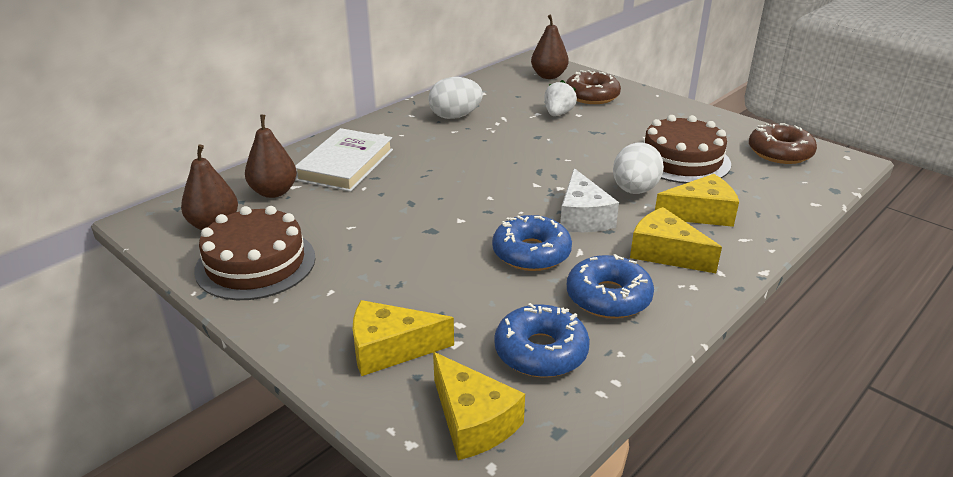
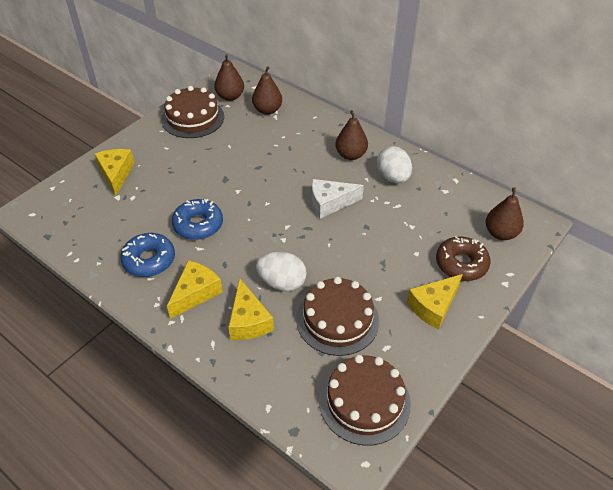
camera: 85 degrees right, 15 degrees up
white book [295,128,393,192] -> none
yellow cheese [433,352,525,460] -> yellow cheese moved to [407,274,463,330]
blue donut [494,303,590,378] -> none
white strawberry [544,80,577,116] -> none
white cheese [560,168,619,232] -> white cheese moved to [312,179,364,219]
brown donut [749,123,817,164] -> brown cake [319,355,411,446]
none -> brown pear [335,110,368,160]

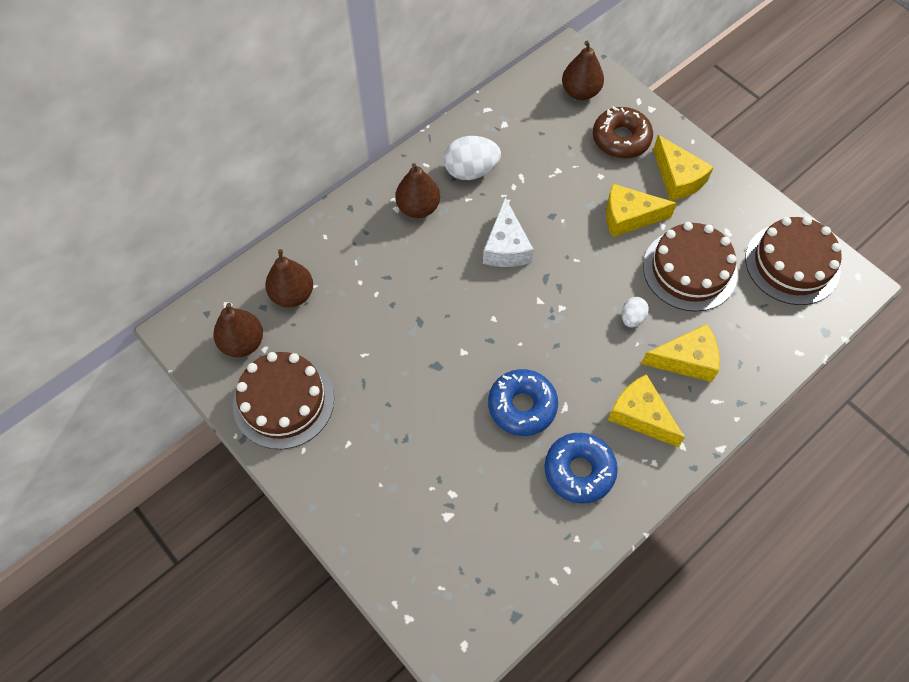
camera: 80 degrees left, 15 degrees up
yellow cheese [95,149,135,196] -> yellow cheese moved to [606,183,677,237]
white egg [256,252,307,292] -> white egg [622,297,649,328], size x0.55

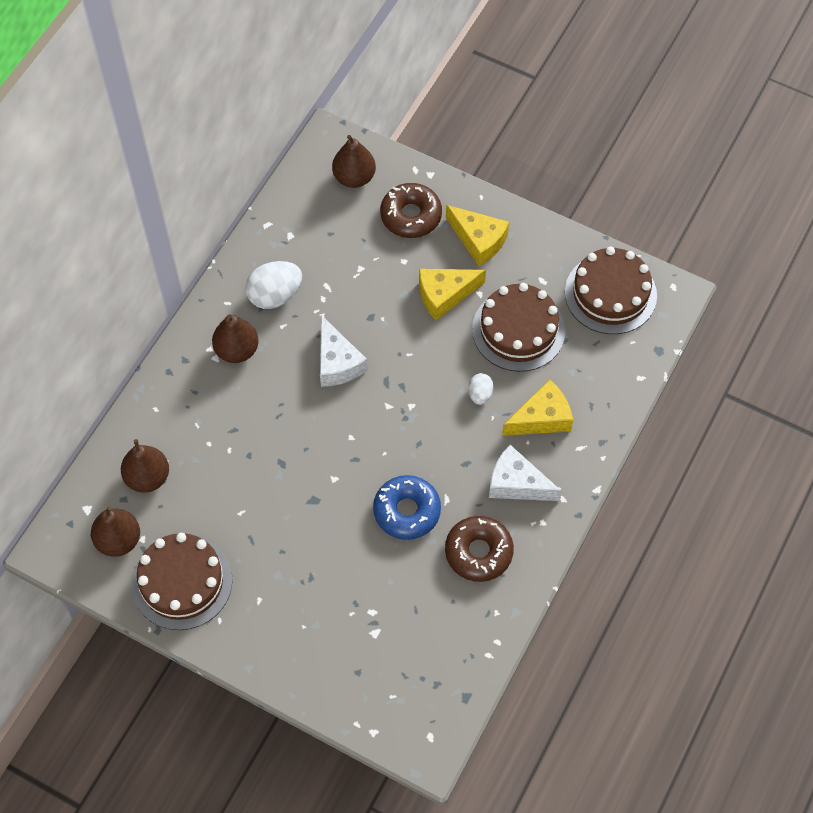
camera: 20 degrees left, 0 degrees up
blue donut [544,433,618,504] -> brown donut [445,516,514,582]
yellow cheese [608,374,685,447] -> white cheese [489,445,562,501]

